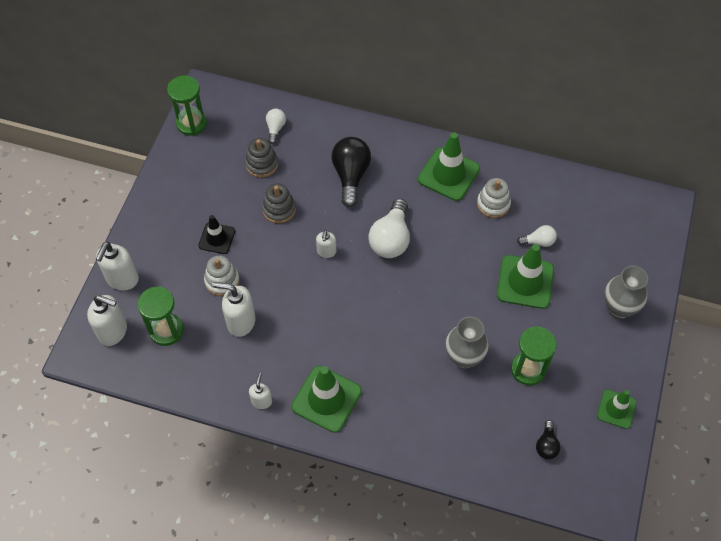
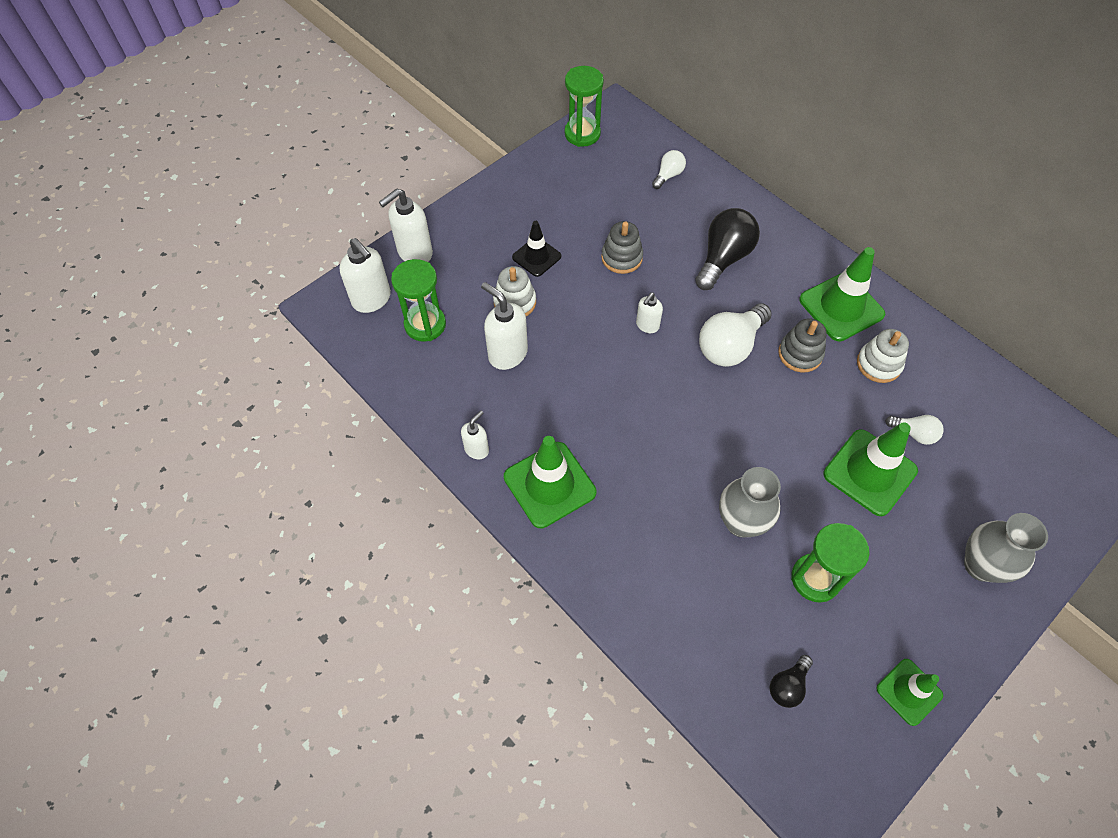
camera: 30 degrees right, 0 degrees up
grey stacking toy [245,138,278,178] -> grey stacking toy moved to [778,318,827,373]

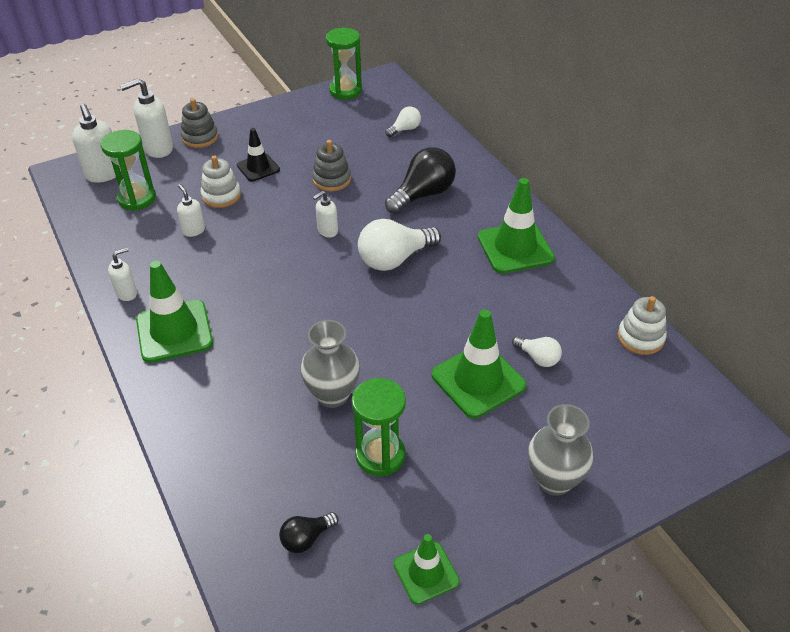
camera: 15 degrees right, 15 degrees down
white soap dispenser [481,282,528,370] -> white soap dispenser [177,184,205,237], size x0.58
grey stacking toy [778,318,827,373] -> grey stacking toy moved to [181,98,218,148]
white stacking toy [857,329,909,383] -> white stacking toy moved to [618,296,667,355]

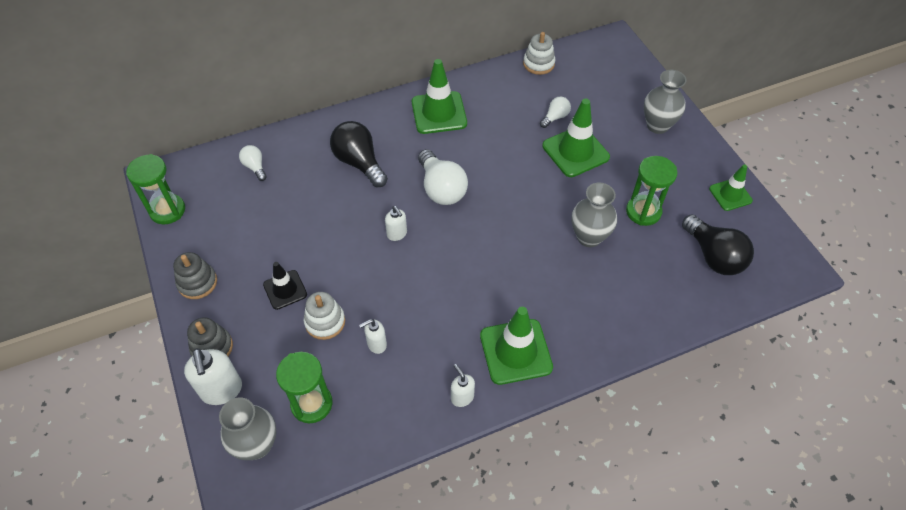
camera: 85 degrees left, 10 degrees up
white soap dispenser [72,104,121,183] -> grey vase [219,398,276,460]
black light bulb [279,512,339,553] -> black light bulb [682,214,754,275], size x1.89
grey stacking toy [312,140,351,191] -> grey stacking toy moved to [173,252,217,299]

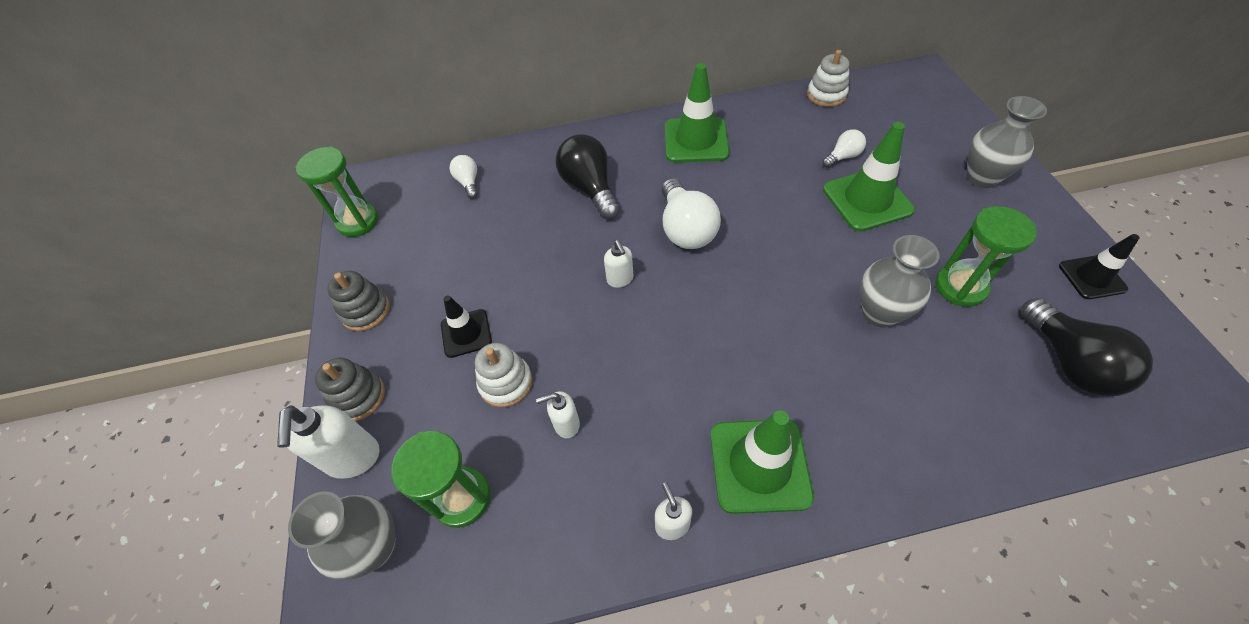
camera: 15 degrees right, 0 degrees up
green traffic cone [709,164,753,211] -> black traffic cone [1059,234,1140,299]

